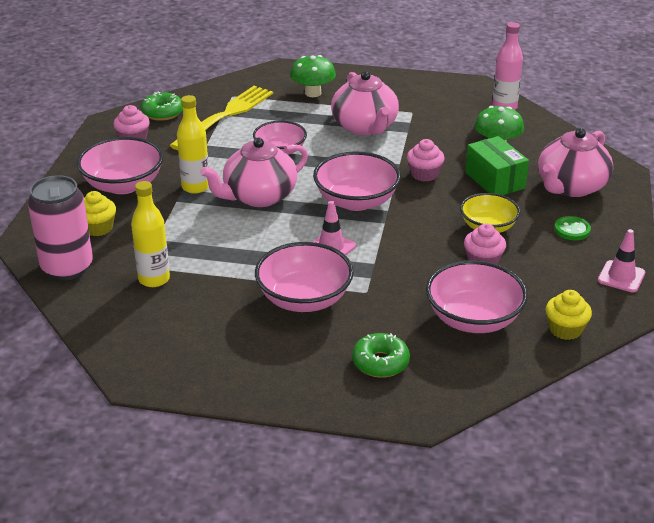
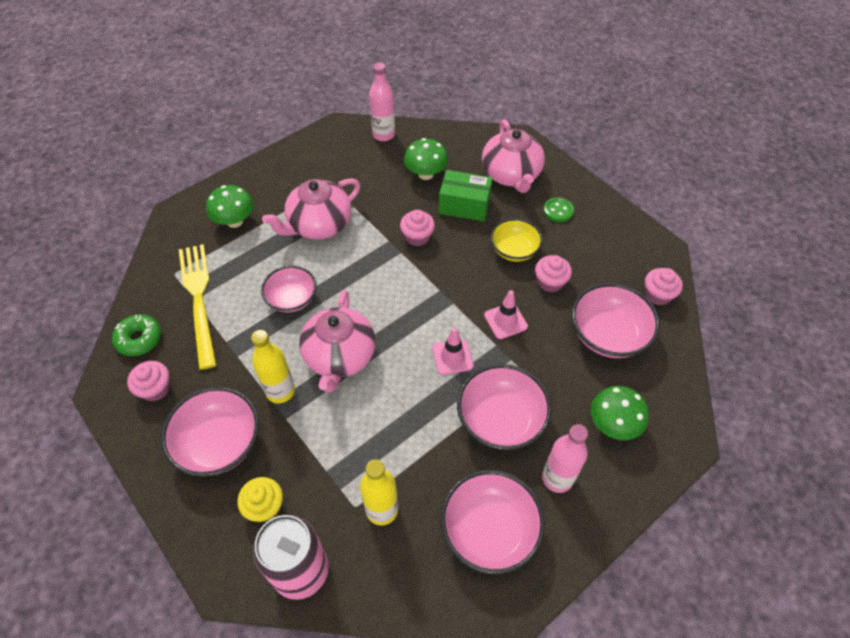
camera: 50 degrees left, 20 degrees up
pink bowl [313,151,401,211] -> pink bowl moved to [441,470,545,574]
pink teapot [331,71,399,135] -> pink teapot turned 120 degrees clockwise [262,178,360,240]
green donut [352,333,410,378] -> green mushroom [591,386,649,440]
yellow cupcake [546,290,592,340] -> pink cupcake [645,268,683,306]
pink traffic cone [598,229,645,292] -> pink traffic cone moved to [484,290,528,339]
none -> pink bottle [542,424,588,493]

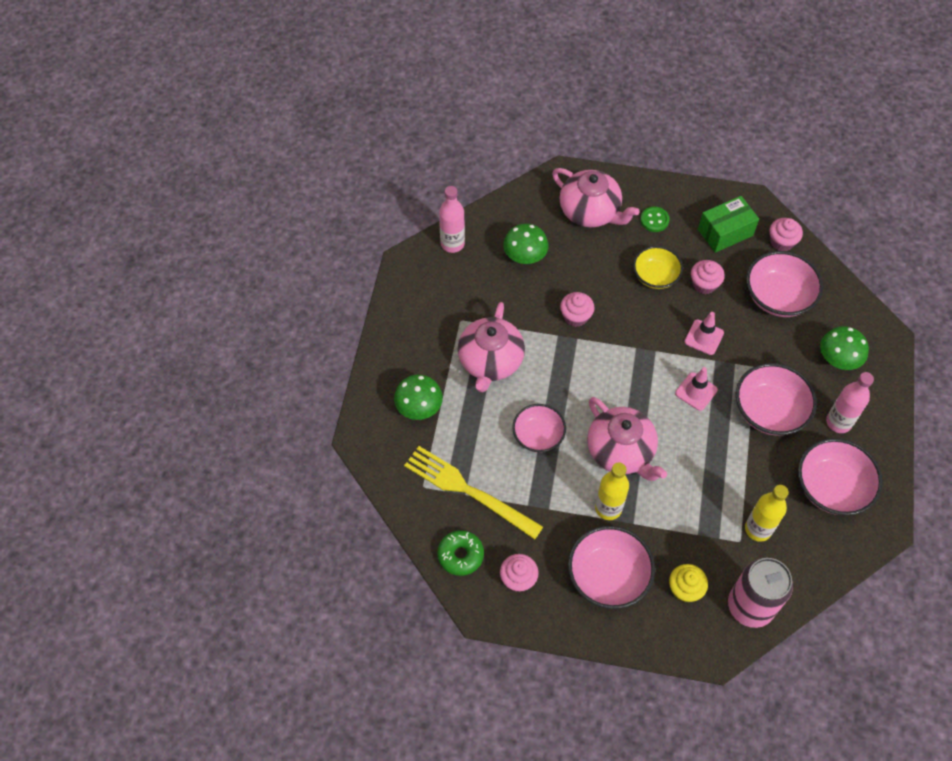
camera: 40 degrees left, 5 degrees up
green box [439,170,493,222] -> green box moved to [698,196,759,253]

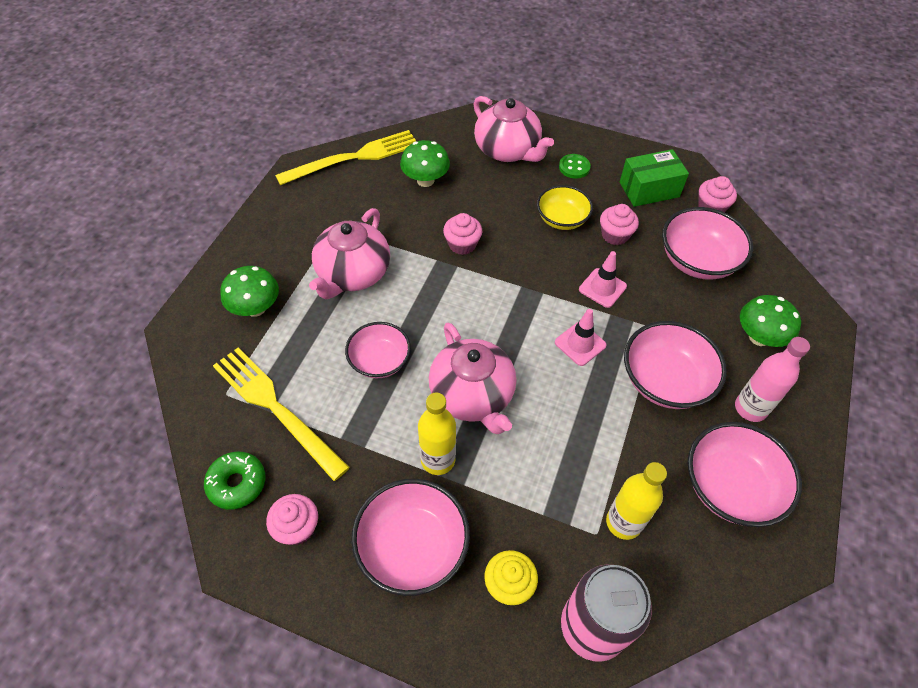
camera: 10 degrees right, 5 degrees down
pink bottle [439,186,465,253] -> yellow fork [275,130,416,185]

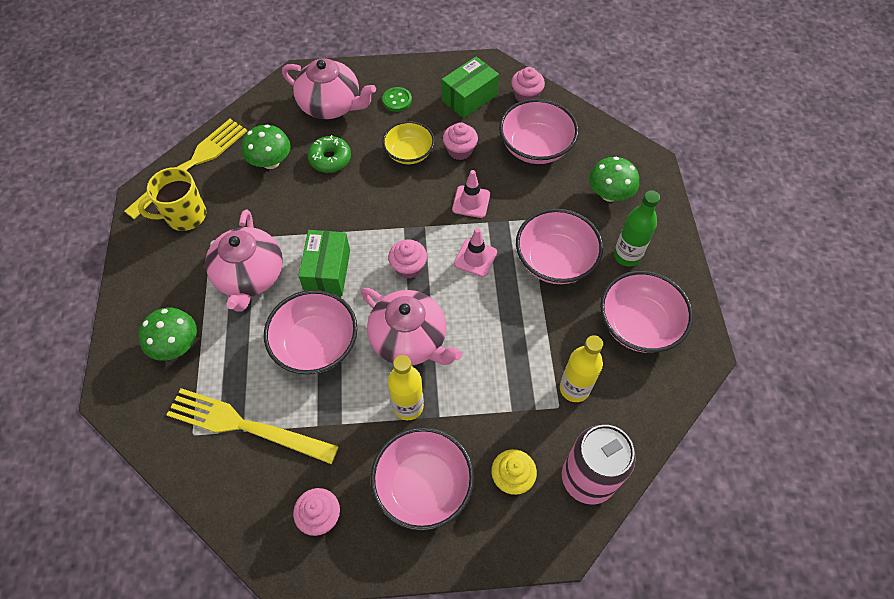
camera: 25 degrees left, 5 degrees up
green donut [204,452,266,510] -> green donut moved to [308,135,351,173]
pink bowl [345,322,411,379] -> pink bowl [264,290,357,374], size x1.51
pink cupcake [443,213,482,255] -> pink cupcake moved to [388,239,427,279]
pink bottle [735,337,810,422] -> green bottle [614,190,660,266]
none -> yellow mug [138,167,206,231]
none -> green box [298,230,350,296]

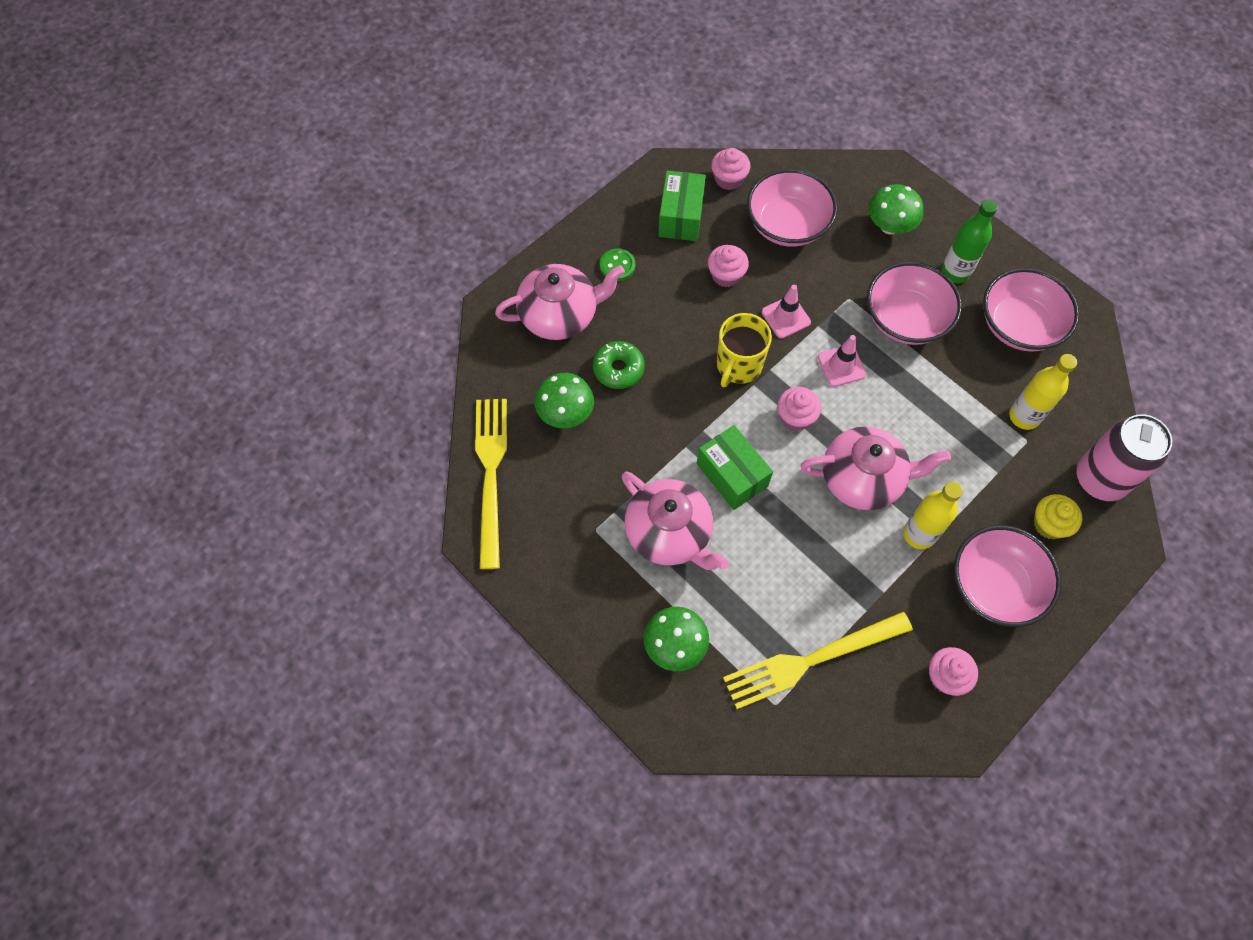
camera: 40 degrees left, 5 degrees up
yellow mug [138,167,206,231] -> yellow mug moved to [717,313,772,387]
pink bowl [264,290,357,374] -> none
yellow bowl [382,121,435,164] -> none

